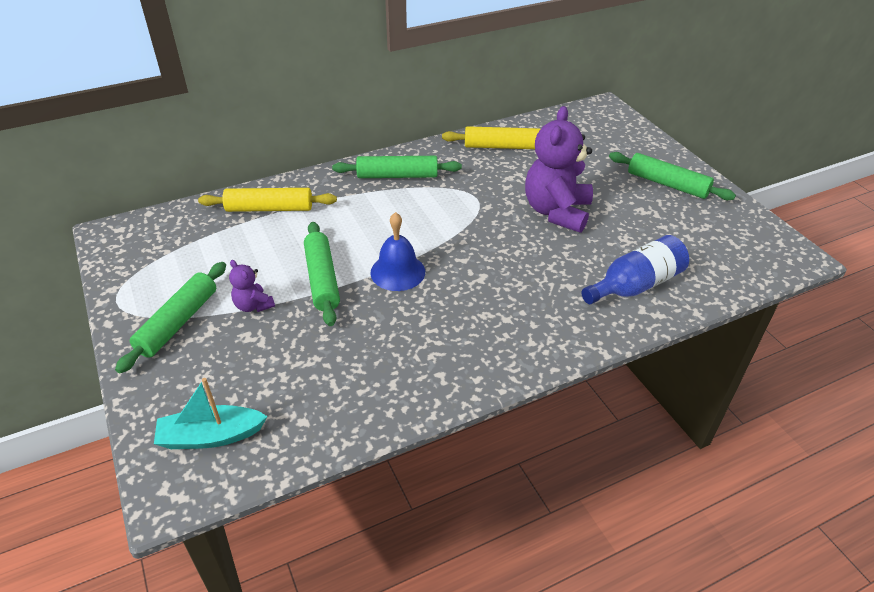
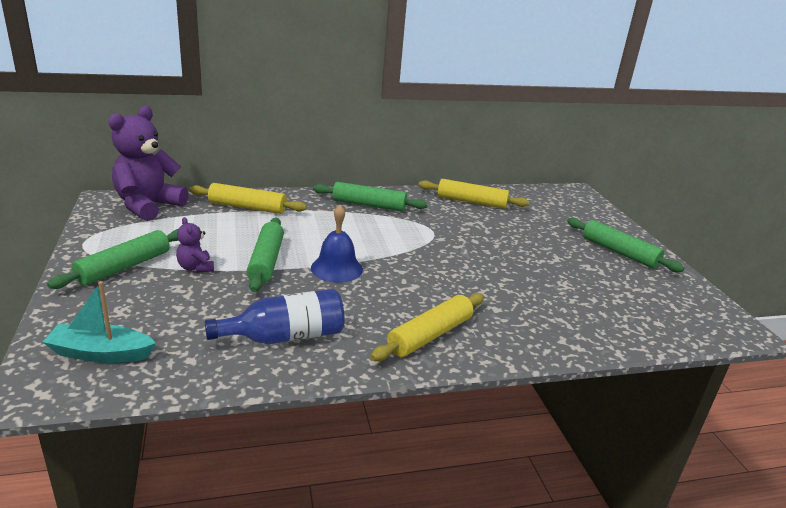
camera: 10 degrees right, 15 degrees down
purple teddy bear [525,106,593,233] -> purple teddy bear moved to [109,106,189,221]
blue bottle [581,235,689,304] -> blue bottle moved to [205,289,345,344]
none -> yellow rolling pin [370,293,484,361]

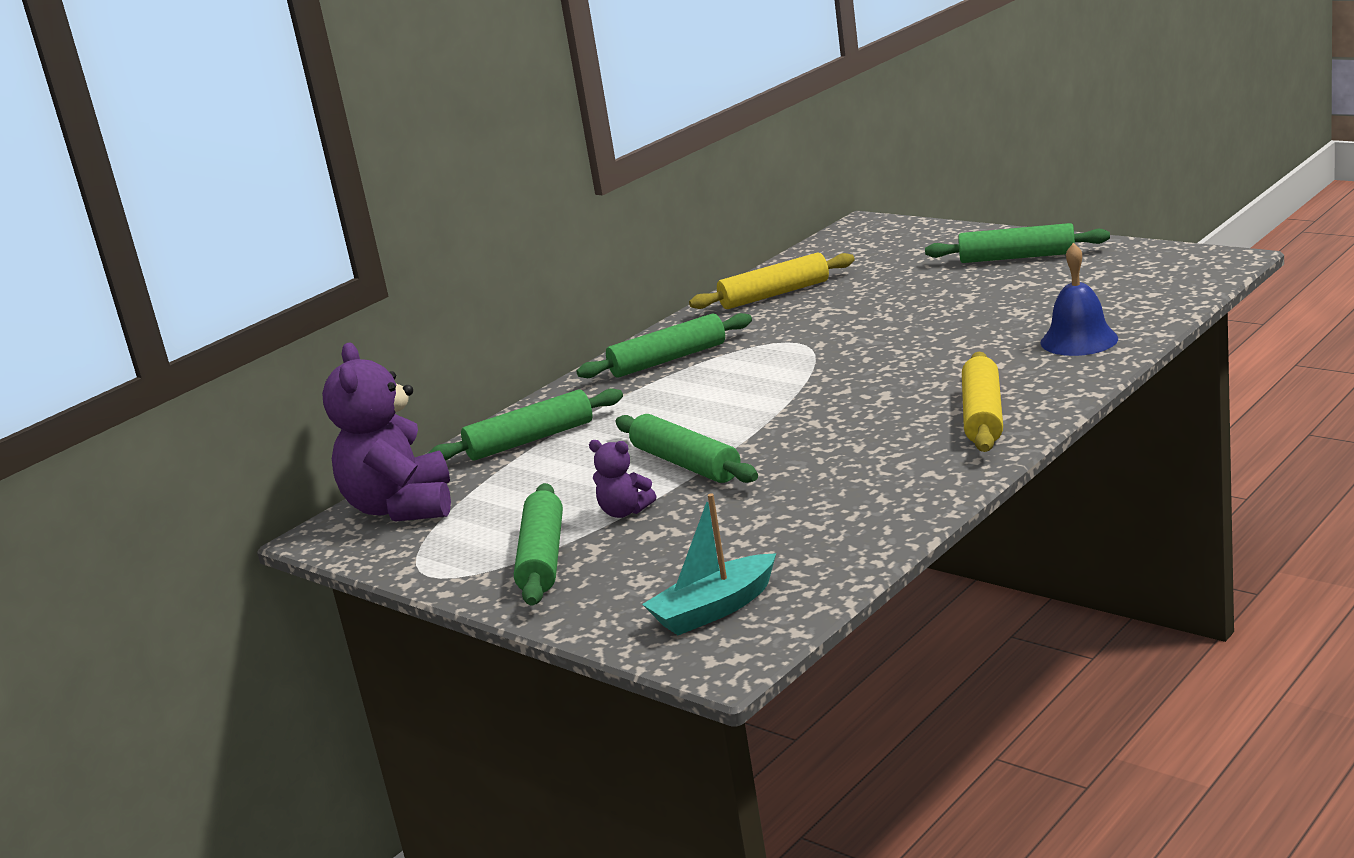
camera: 30 degrees left, 5 degrees down
yellow rolling pin [189,183,307,214] -> green rolling pin [429,389,623,461]
blue bottle [205,289,345,344] -> none
blue bell [311,205,363,283] -> blue bell moved to [1040,243,1118,356]

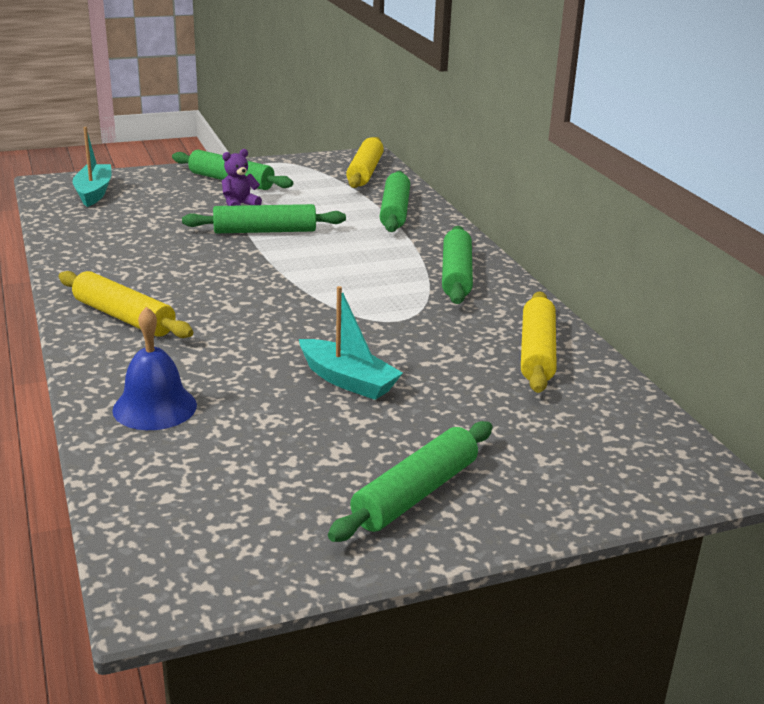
camera: 115 degrees right, 5 degrees up
purple teddy bear [322,343,451,522] -> yellow rolling pin [346,137,384,188]
none -> turquoise boat [299,286,403,400]

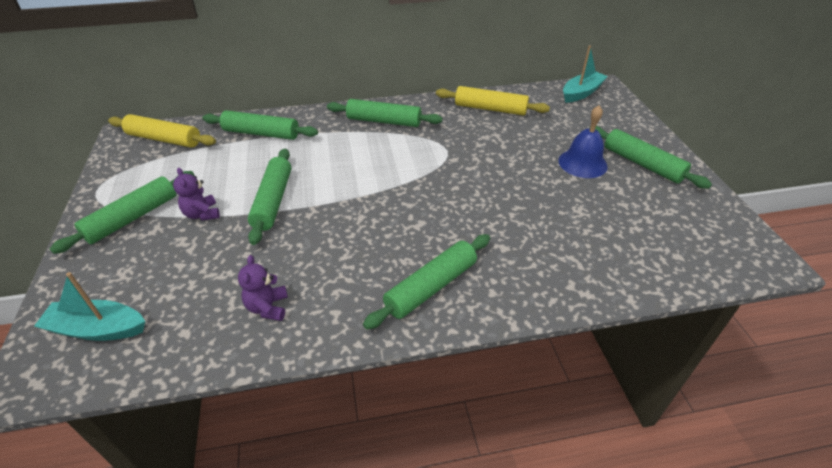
camera: 80 degrees left, 15 degrees up
yellow rolling pin [59,271,193,338] -> green rolling pin [363,234,490,330]
blue bell [112,307,197,430] -> blue bell moved to [558,105,607,178]
turquoise boat [299,286,403,400] -> turquoise boat moved to [563,45,608,103]
none -> purple teddy bear [238,255,288,321]

